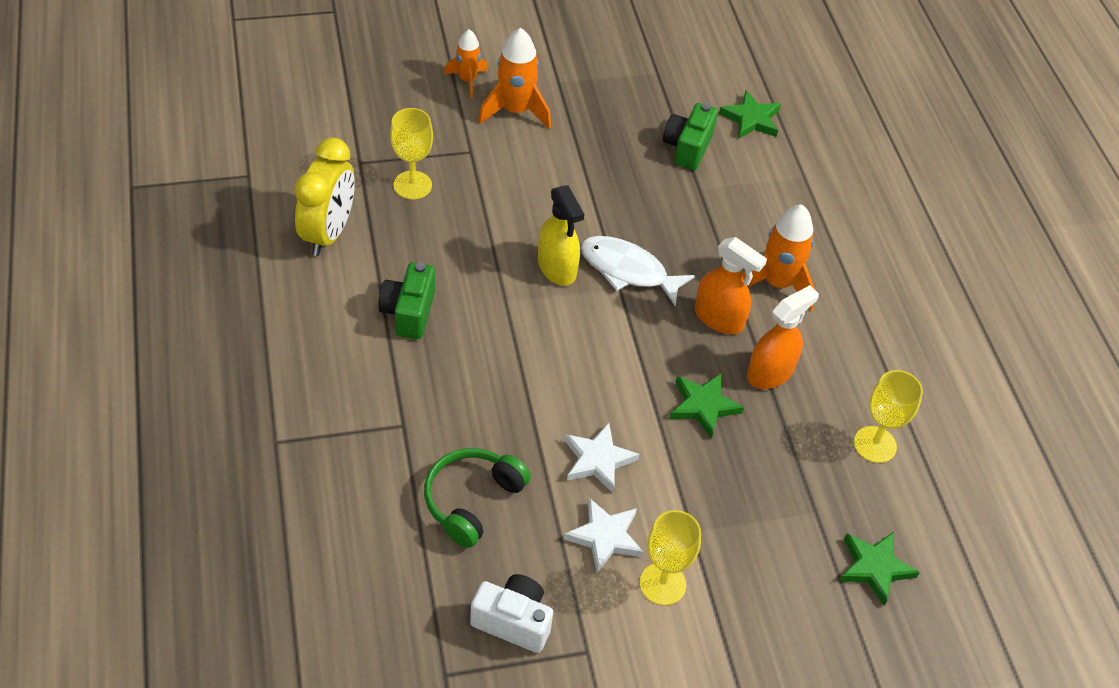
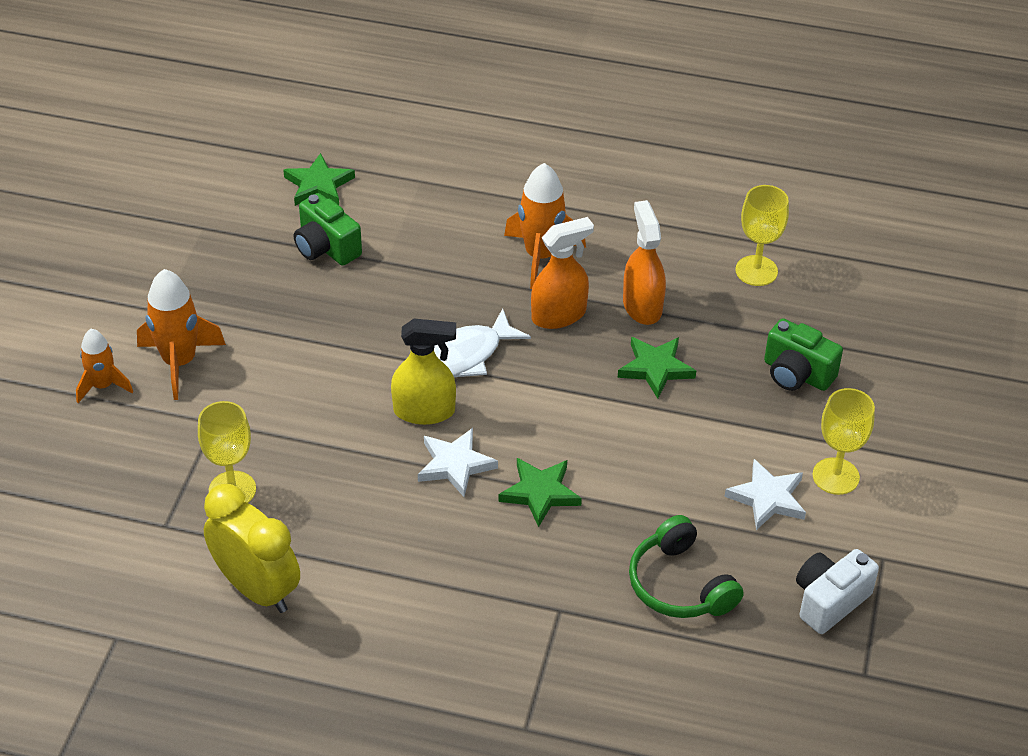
camera: 60 degrees left, 5 degrees down
green camera [378,262,435,339] -> green camera moved to [764,318,843,391]
white star [564,423,640,493] -> white star moved to [418,428,498,497]
green star [839,532,920,606] -> green star moved to [499,458,582,527]

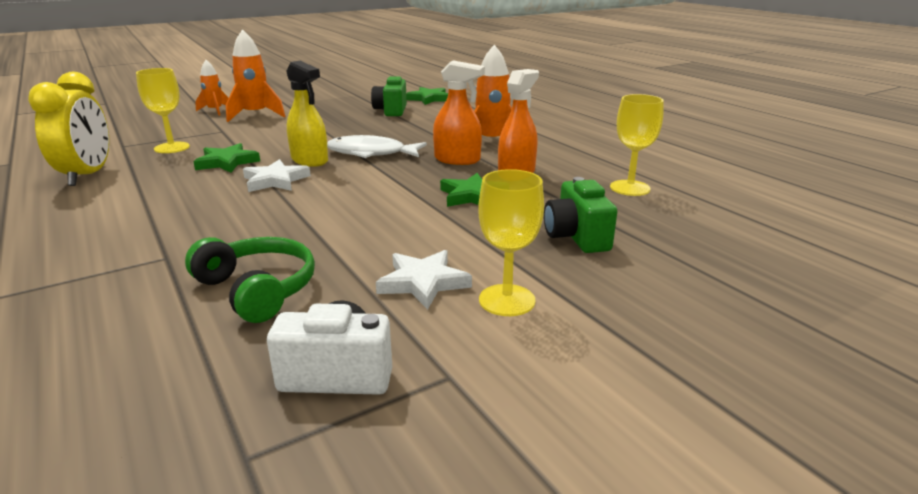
camera: 45 degrees right, 20 degrees down
green star [499,458,582,527] -> green star moved to [193,143,260,173]
green headphones [629,515,744,618] -> green headphones turned 120 degrees clockwise [185,237,315,323]

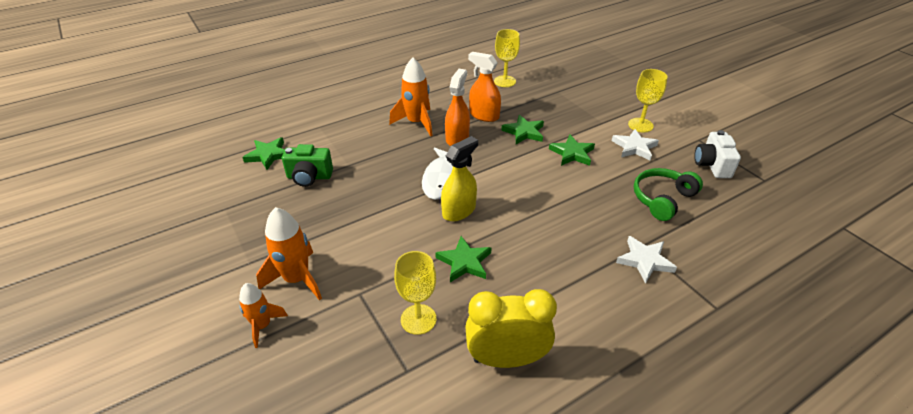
camera: 90 degrees left, 15 degrees up
white star [243,159,311,192] -> white star moved to [616,236,677,284]
green camera [544,177,617,253] -> none
none -> green star [549,135,595,166]

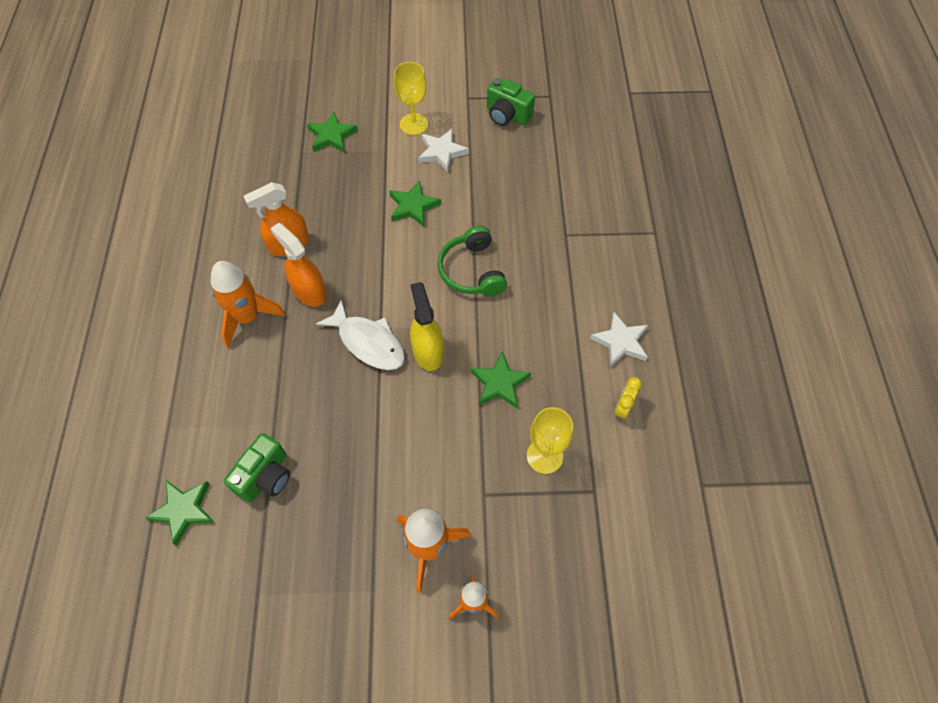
camera: 60 degrees left, 20 degrees up
yellow clock [465,289,557,368] -> yellow clock [614,377,642,420], size x0.47
yellow goblet [494,29,520,87] -> none
green star [501,115,544,144] -> green star moved to [307,112,358,153]
white star [616,236,677,284] -> white star moved to [590,312,648,367]
green headphones [634,168,703,221] -> green headphones moved to [438,226,507,296]
white camera [694,130,741,178] -> green camera [487,78,535,126]

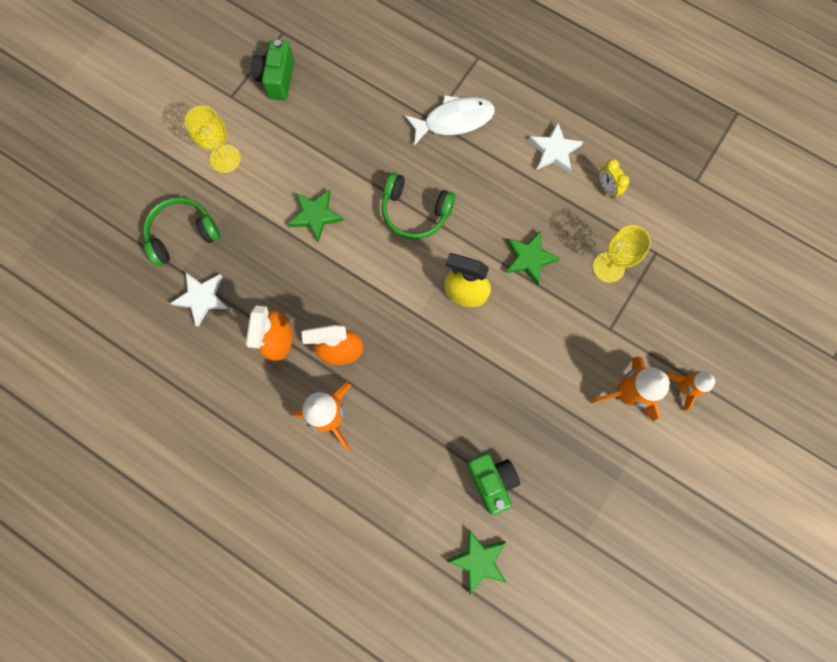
camera: 55 degrees left, 15 degrees up
green star [307,112,358,153] -> green headphones [143,197,220,267]
white fish [316,300,405,370] -> white fish moved to [405,95,495,145]
white star [418,129,469,172] -> white star moved to [170,273,229,327]
green camera [487,78,535,126] -> green camera turned 120 degrees clockwise [251,40,294,100]

